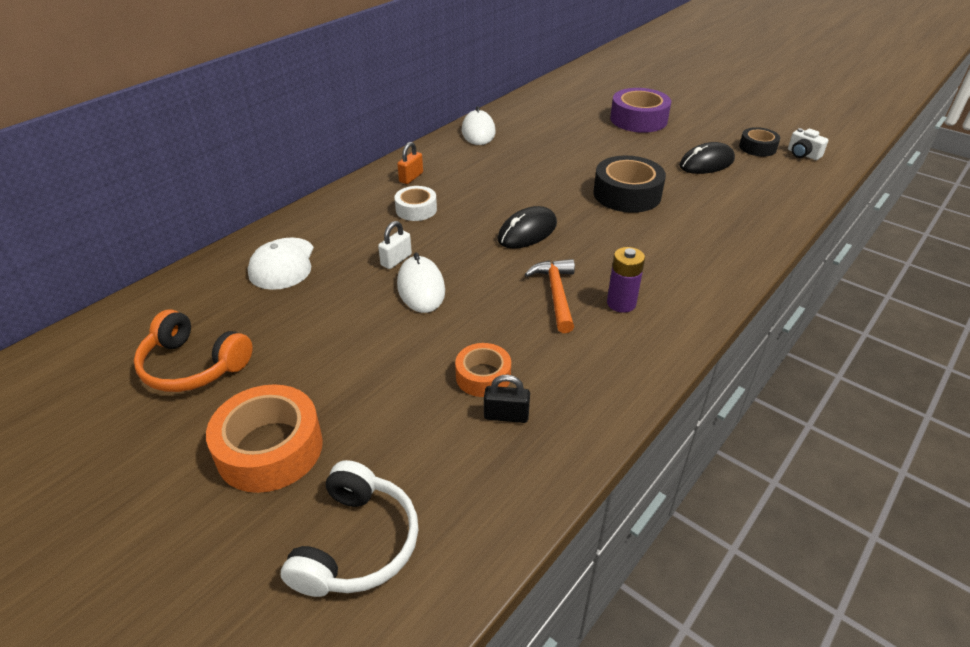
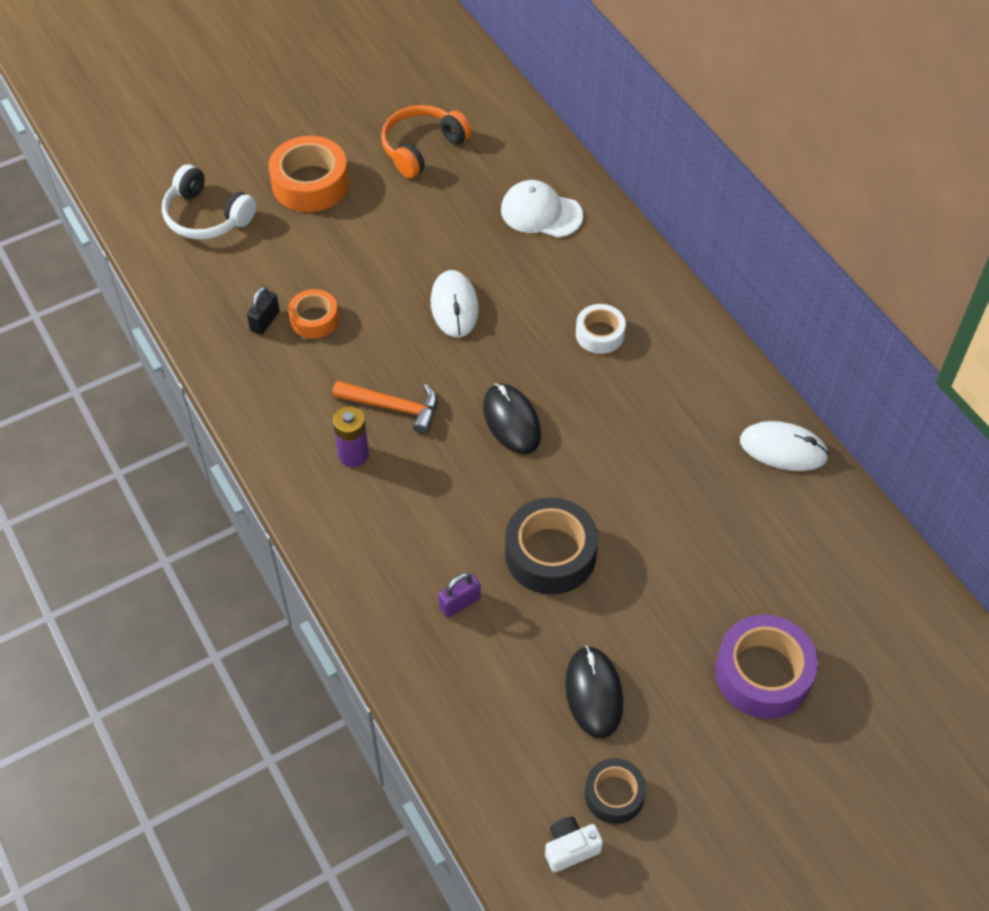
camera: 110 degrees right, 15 degrees up
white padlock [378,221,412,269] -> none
orange padlock [397,142,423,184] -> none
white mouse [397,253,445,313] -> white mouse turned 75 degrees clockwise [431,270,479,338]
none -> purple padlock [438,573,481,617]

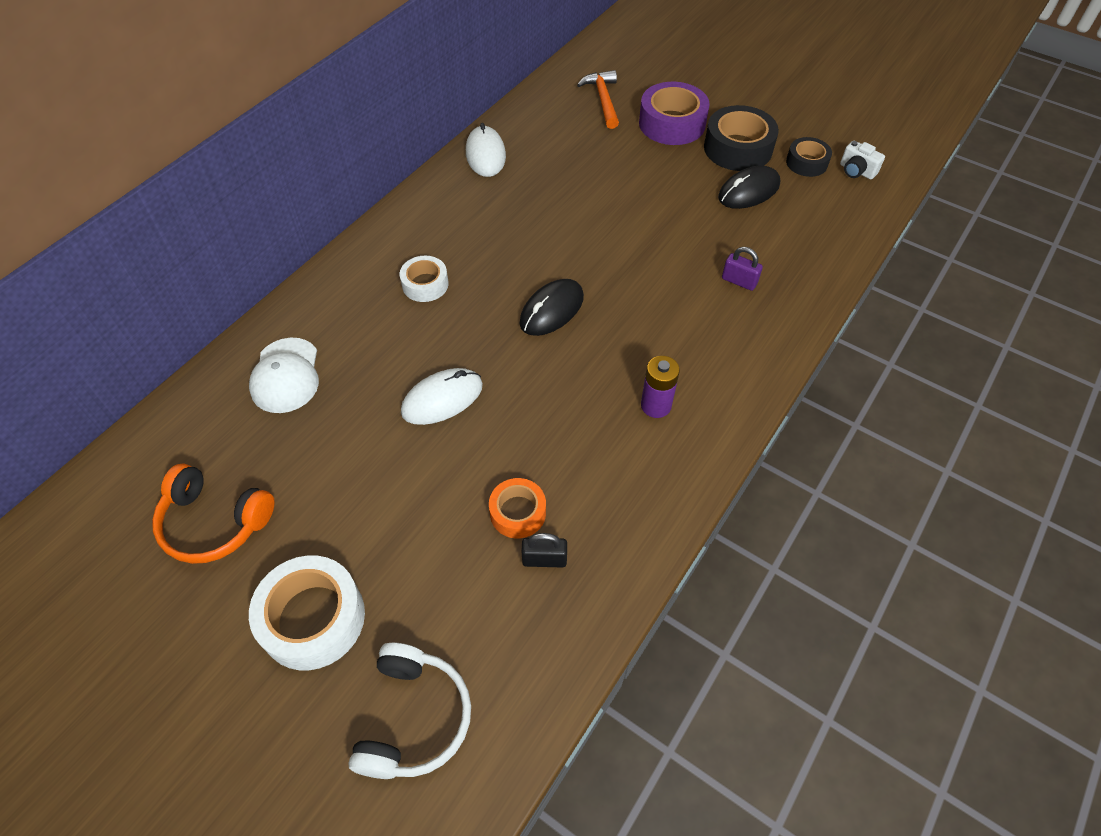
camera: 115 degrees left, 0 degrees up
orange tape [269,136,349,212] -> white tape [249,555,365,670]
orange hammer [332,381,437,434] -> orange hammer moved to [577,70,619,129]
black tape [505,497,598,595] -> black tape moved to [704,105,779,171]

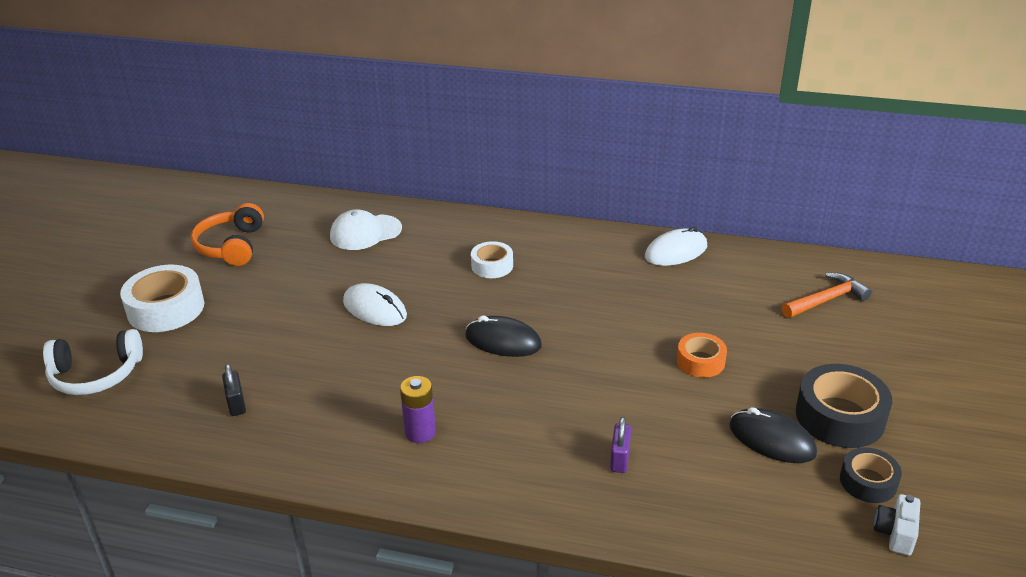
camera: 70 degrees right, 20 degrees down
orange tape [489,478,546,539] -> orange tape moved to [677,333,727,378]
purple tape [639,82,710,145] -> none

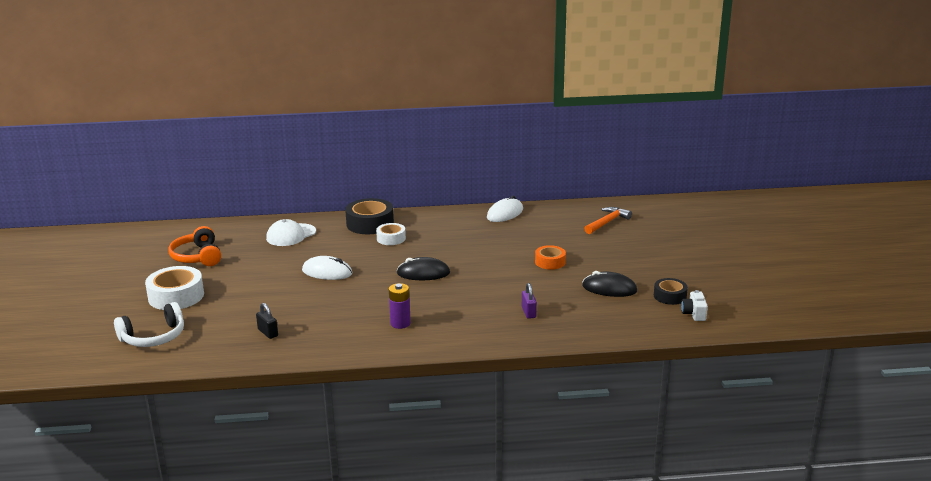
camera: 20 degrees left, 10 degrees down
black tape [796,364,892,448] -> black tape moved to [345,198,394,234]

